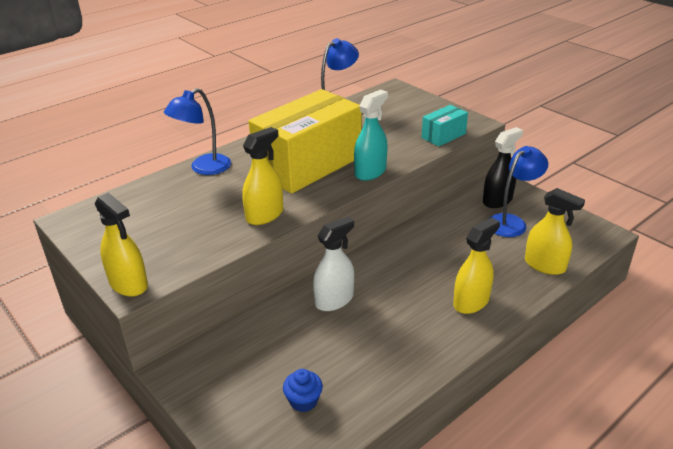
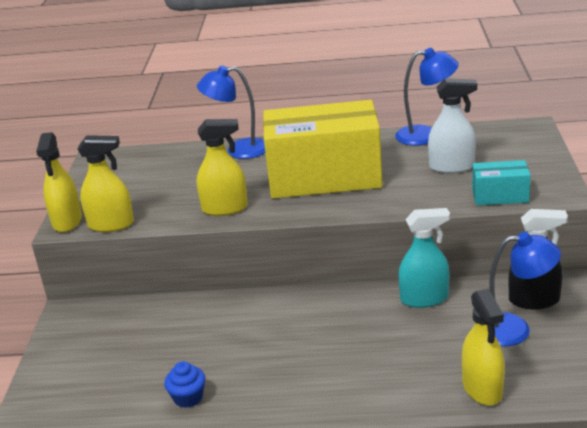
camera: 45 degrees right, 5 degrees down
blue cupcake [283,369,323,412] -> blue cupcake moved to [164,361,205,408]
white spray bottle [313,216,354,311] -> white spray bottle moved to [428,78,477,173]
turquoise spray bottle [354,90,388,181] -> turquoise spray bottle moved to [398,208,450,308]
yellow spray bottle [453,217,500,314] -> yellow spray bottle moved to [77,135,134,232]

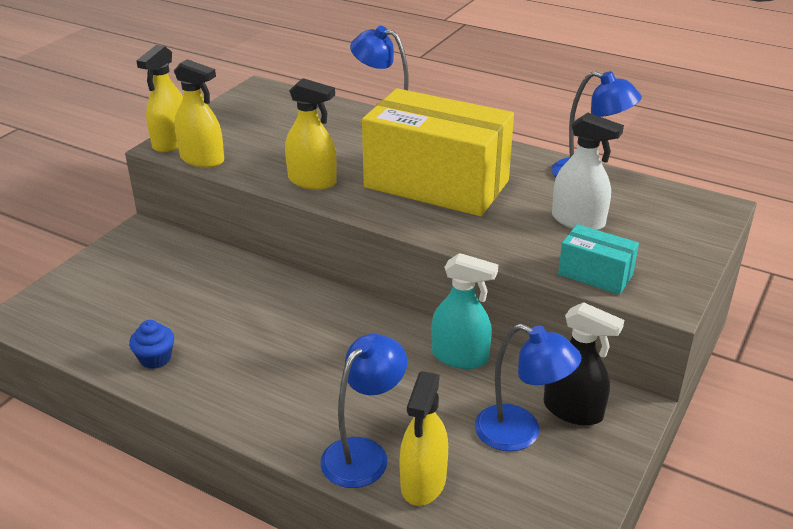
camera: 25 degrees right, 5 degrees up
none -> blue lamp [320,334,407,488]

